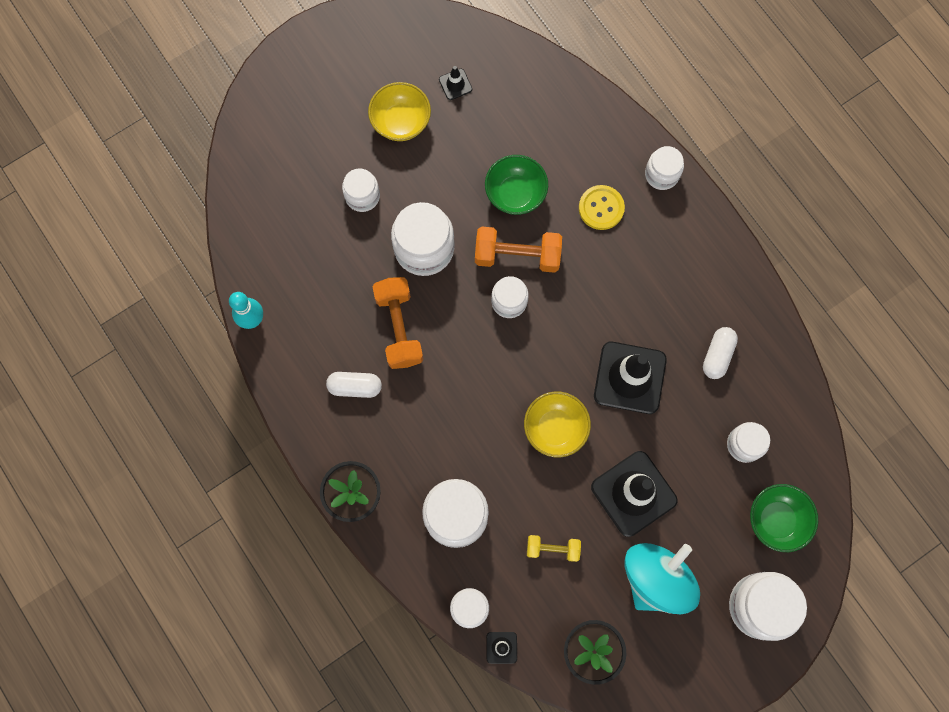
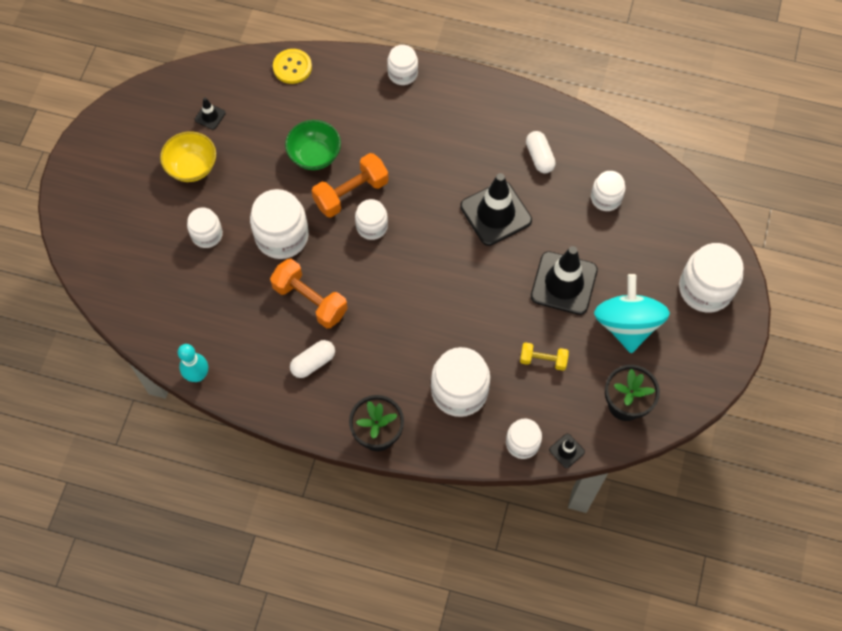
camera: 40 degrees left, 10 degrees down
yellow bowl [524,391,591,457] -> none
yellow dumbbell [527,535,581,562] -> yellow dumbbell turned 45 degrees clockwise [520,342,569,371]
yellow button [579,185,625,230] -> yellow button moved to [273,49,312,84]
green bowl [750,484,818,552] -> none

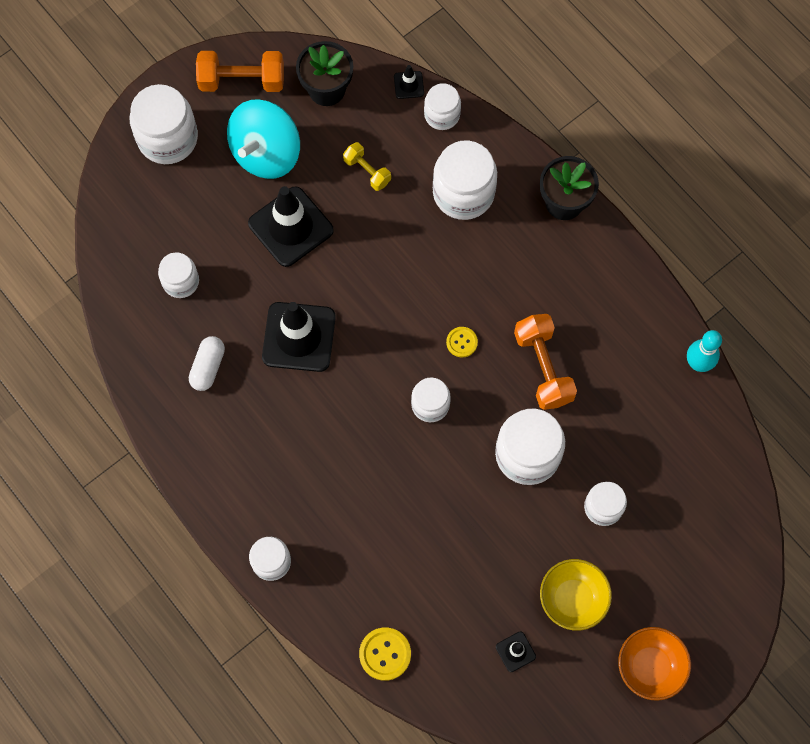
camera: 145 degrees left, 5 degrees up
green bowl [285,120,341,170] -> none
white capsule [290,340,335,378] -> none
orange dumbbell [312,153,389,218] -> orange dumbbell moved to [196,51,284,92]
none -> yellow button [446,327,478,357]
none -> orange bowl [618,627,691,701]

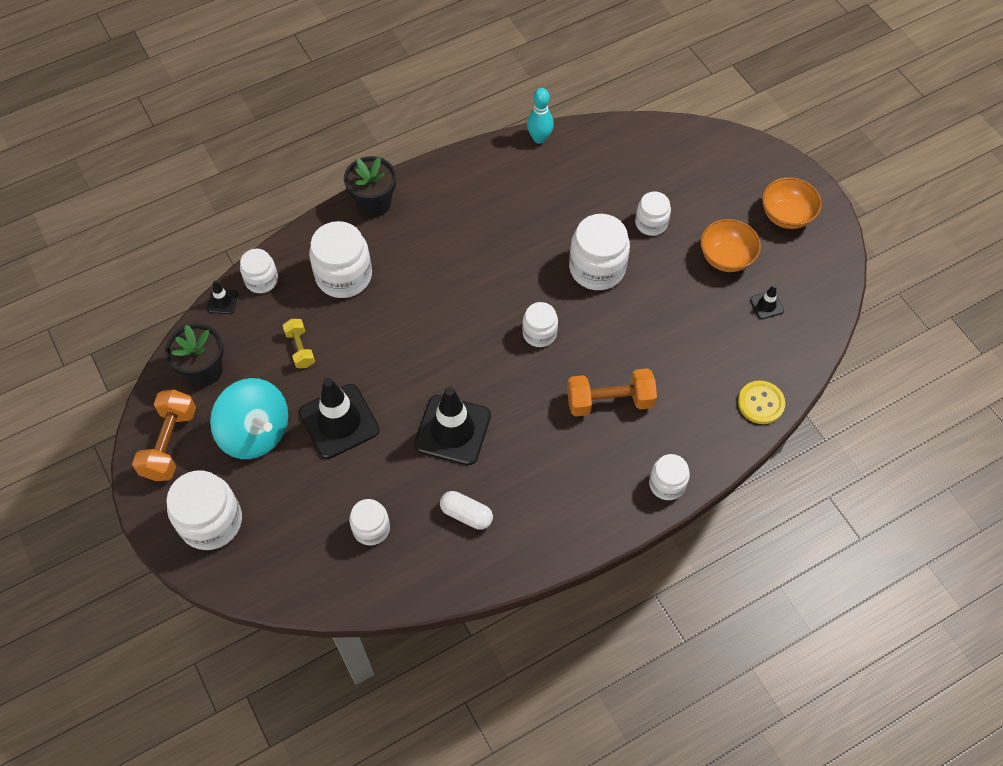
camera: 80 degrees left, 10 degrees down
yellow dumbbell [343,142,391,191] -> yellow dumbbell turned 75 degrees counterclockwise [283,319,315,368]
yellow button [446,327,478,357] -> none
orange dumbbell [514,314,577,410] -> orange dumbbell moved to [567,368,657,417]
yellow bowl [540,559,612,631] -> orange bowl [700,219,761,272]

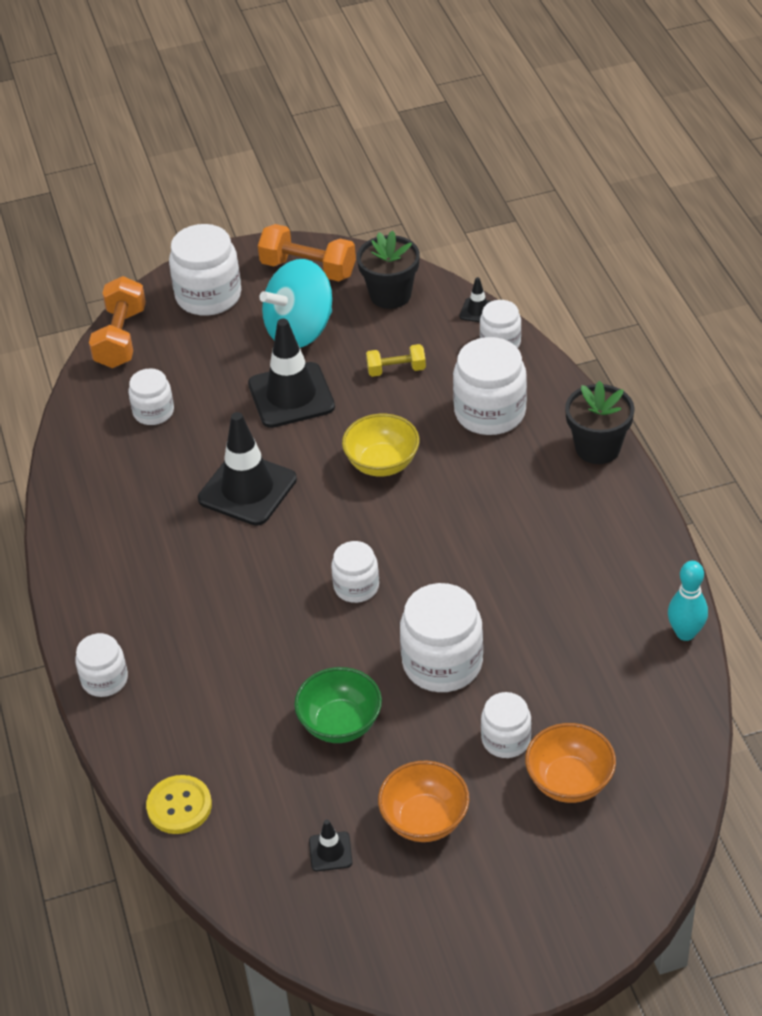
camera: 105 degrees right, 15 degrees down
white capsule [440,491,493,530] -> none
orange dumbbell [567,368,657,417] -> orange dumbbell moved to [89,276,146,368]
orange bowl [762,177,822,229] -> orange bowl moved to [525,723,616,803]
none -> green bowl [294,667,382,743]
none -> yellow bowl [342,414,420,476]

